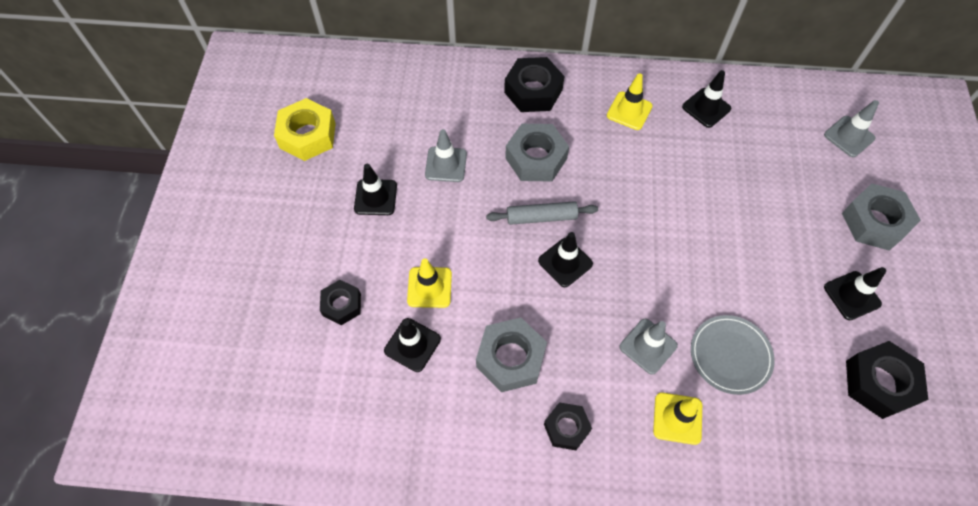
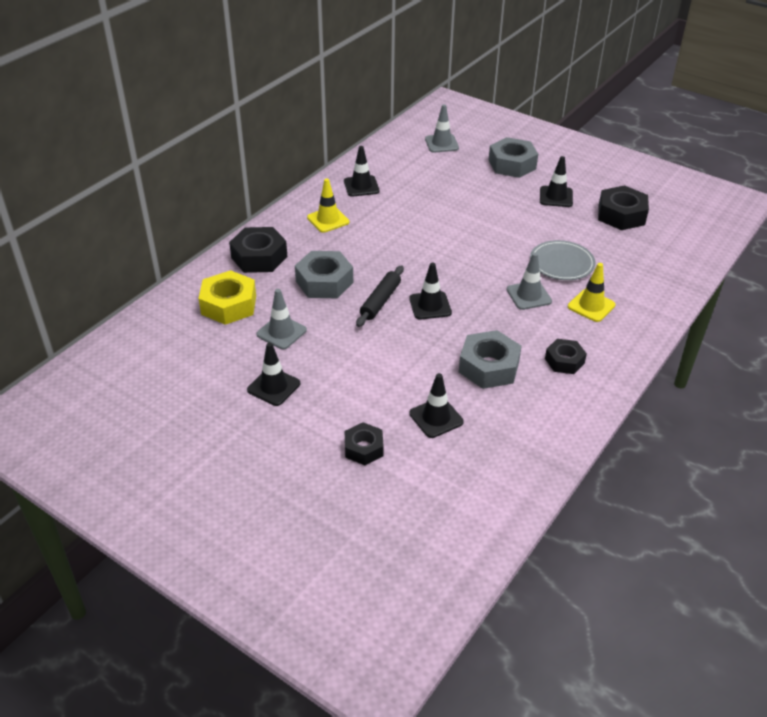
camera: 60 degrees left, 20 degrees down
yellow nut [274,98,336,161] -> yellow nut moved to [198,270,256,325]
yellow traffic cone [407,258,452,308] -> none
grey rolling pin [486,201,598,225] -> black rolling pin [356,265,404,327]

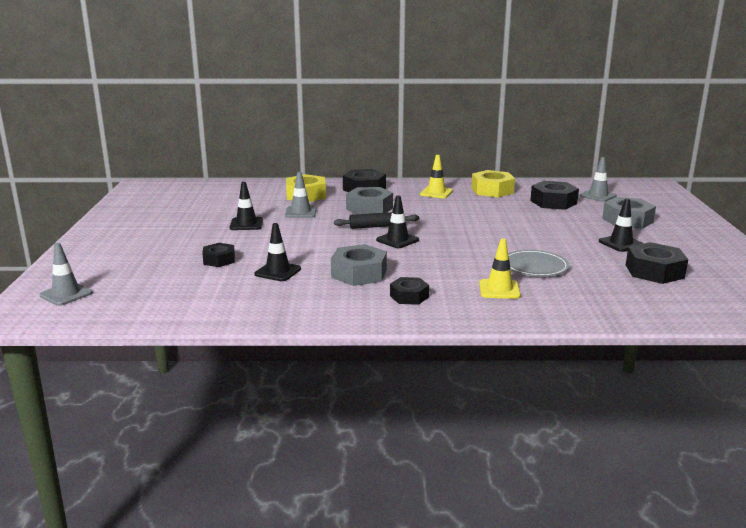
camera: 55 degrees right, 20 degrees down
black traffic cone [344,146,379,197] -> yellow nut [471,170,515,197]
grey traffic cone [506,253,552,310] -> grey traffic cone moved to [39,243,93,306]
none -> black nut [530,181,579,210]

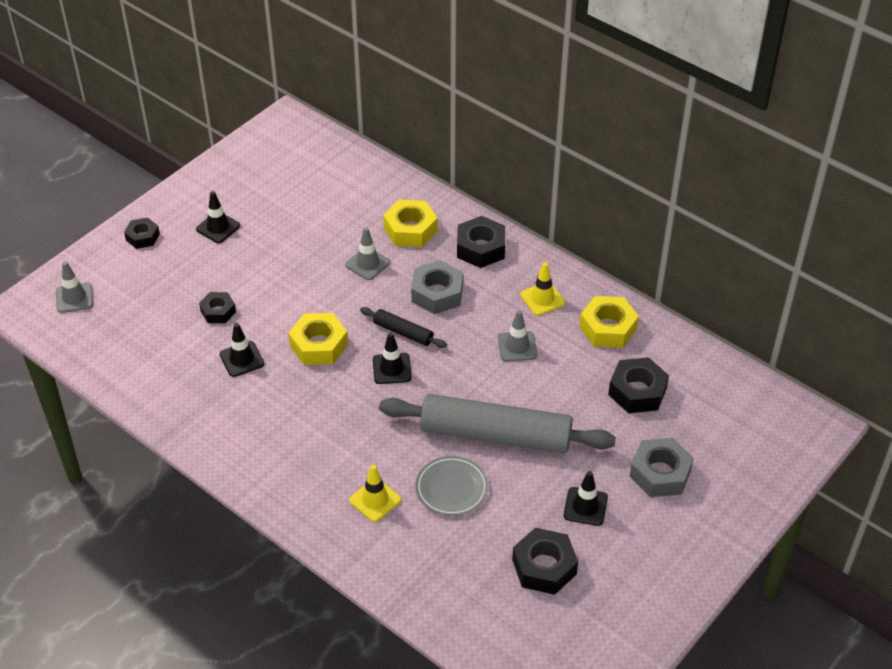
camera: 40 degrees right, 25 degrees up
black traffic cone [229,182,263,230] -> black traffic cone moved to [196,191,240,243]
grey nut [331,244,387,286] -> none
black nut [390,277,429,305] -> black nut moved to [124,217,160,249]
grey traffic cone [580,157,617,202] -> grey traffic cone moved to [498,310,537,362]
none -> yellow nut [288,313,348,365]
none -> grey rolling pin [379,394,616,453]

